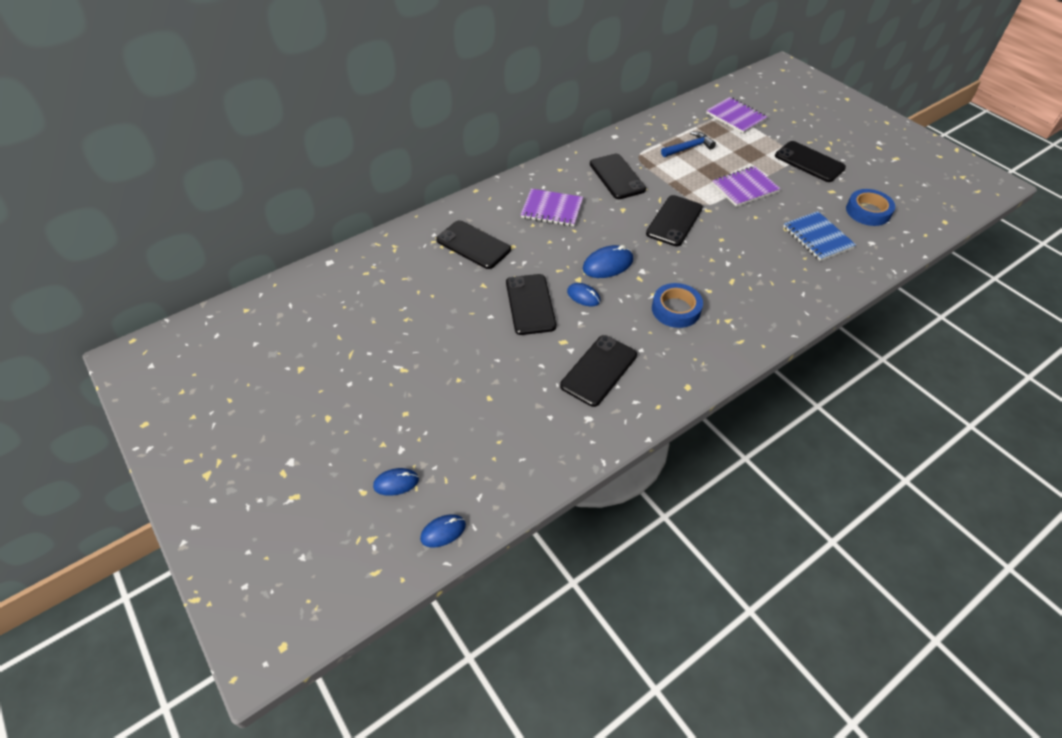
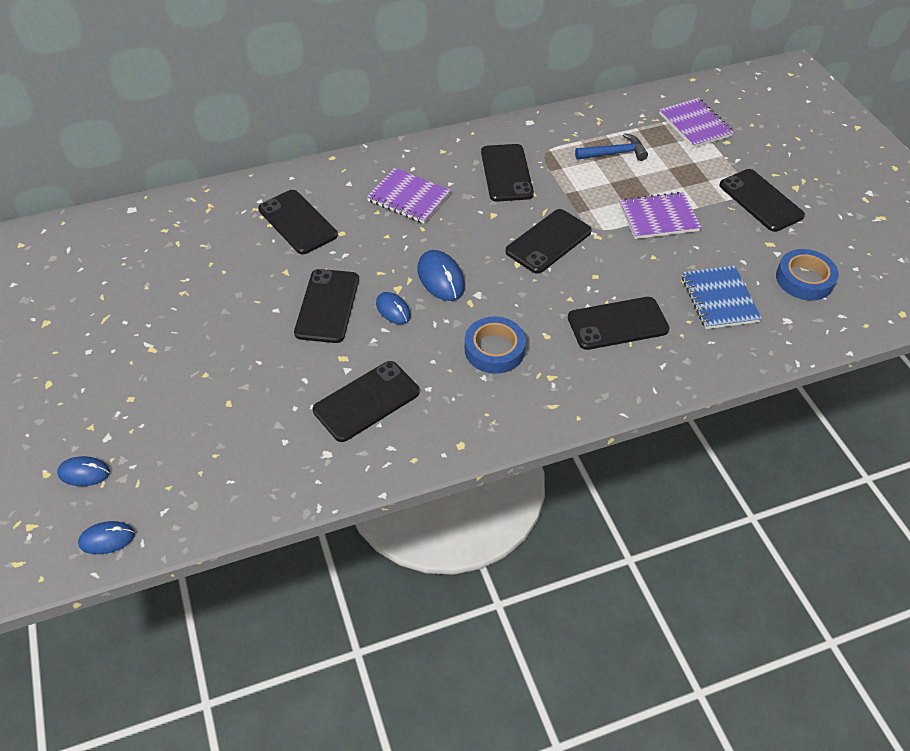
camera: 15 degrees right, 0 degrees up
blue mouse [583,245,633,278] -> blue mouse turned 75 degrees clockwise [418,250,465,301]
none -> black phone [568,297,669,350]

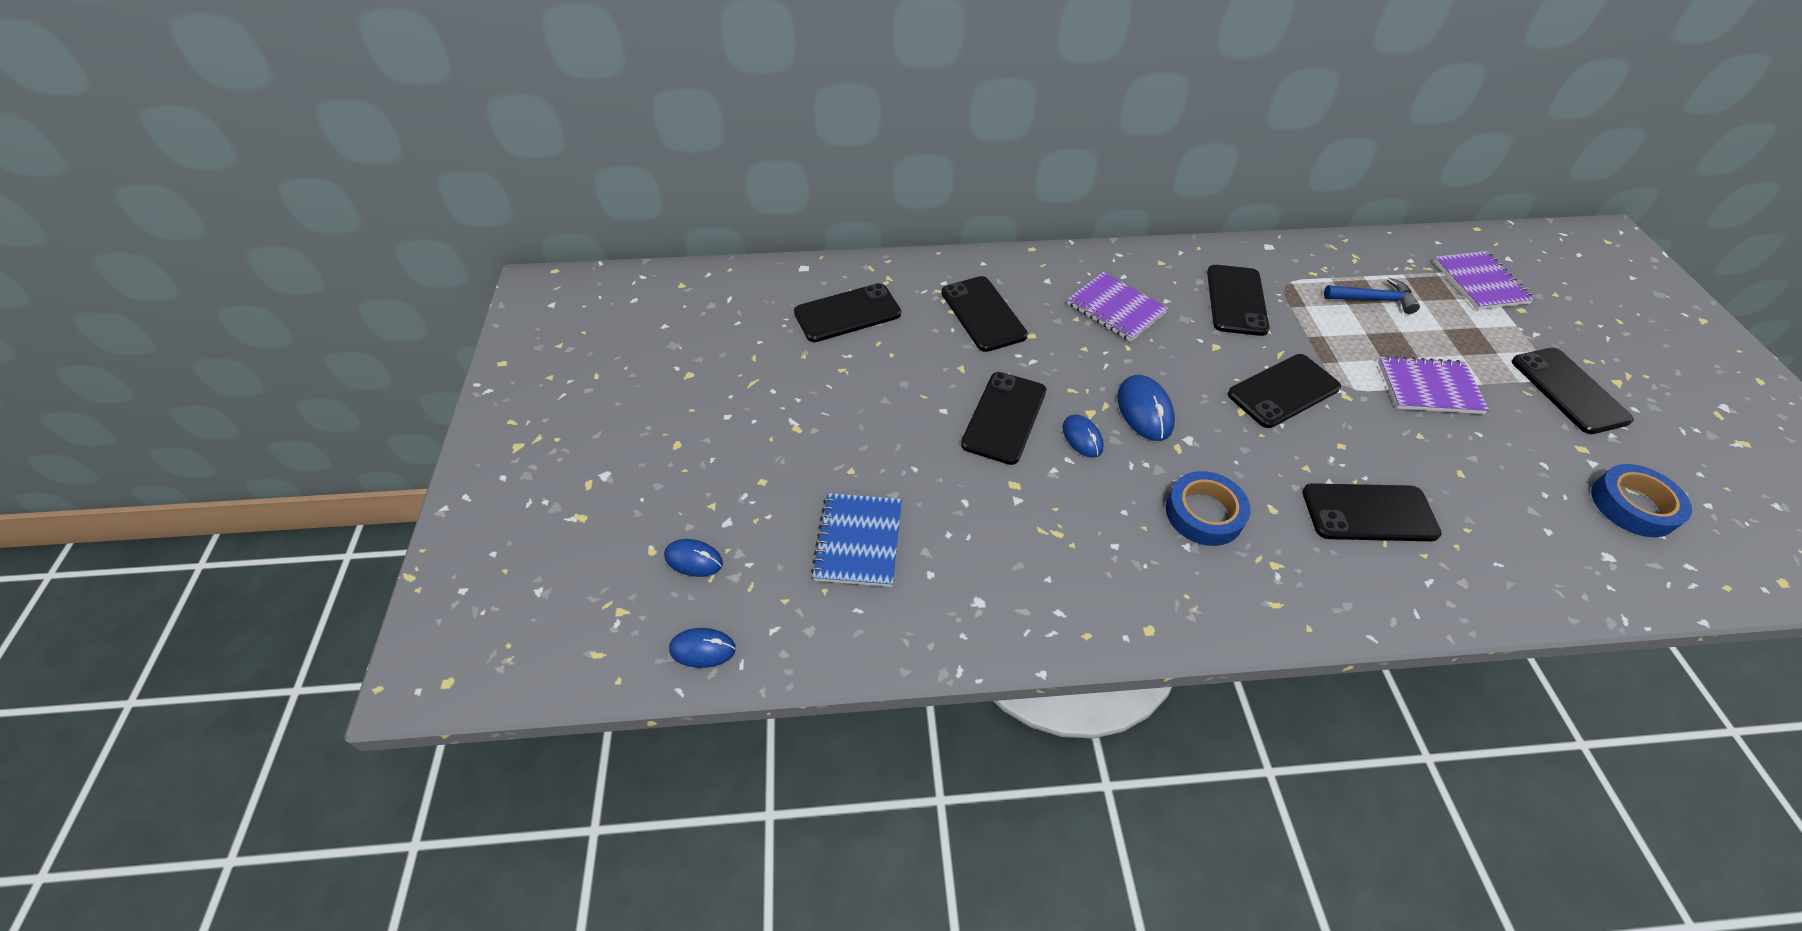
camera: 15 degrees right, 0 degrees up
black phone [313,361,420,442] -> black phone moved to [794,283,901,342]
blue notebook [682,266,762,329] -> blue notebook moved to [811,493,902,587]

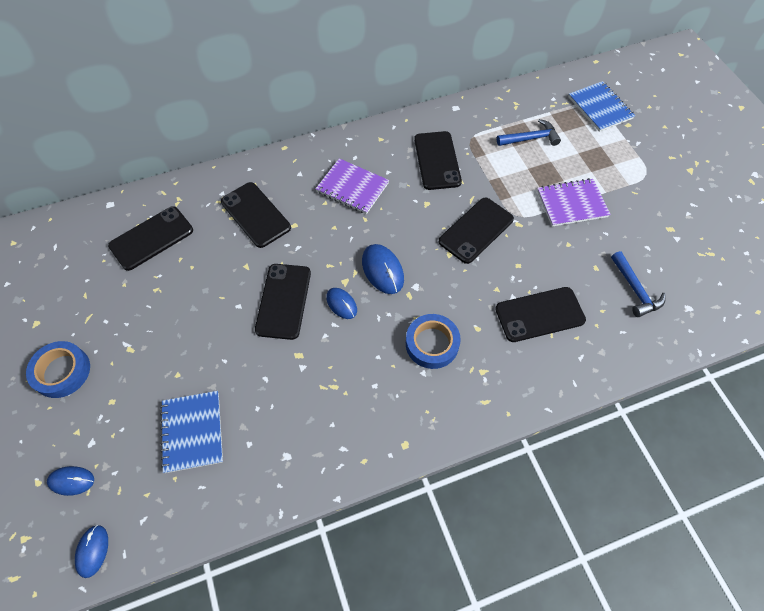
camera: 15 degrees left, 10 degrees up
blue mouse [669,628,736,668] -> blue mouse turned 75 degrees counterclockwise [75,525,108,578]
purple notebook [1433,251,1534,310] -> blue notebook [568,81,635,132]
black phone [1512,348,1634,434] -> none
blue tape [1591,464,1692,537] -> blue tape moved to [26,341,90,398]
none -> blue hammer [611,251,666,317]

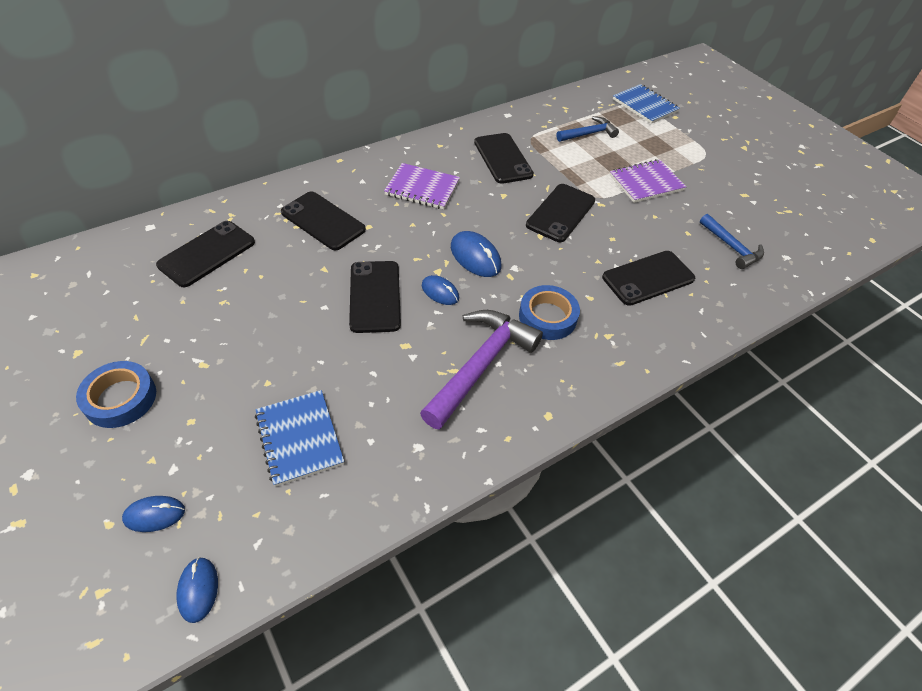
camera: 15 degrees left, 10 degrees down
none -> purple hammer [420,310,543,430]

